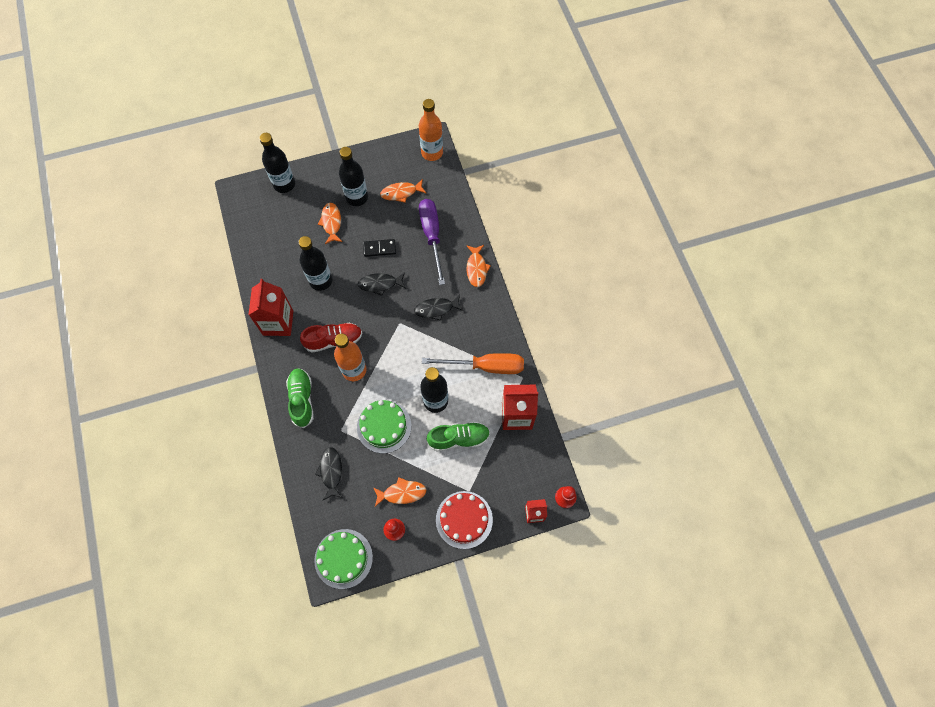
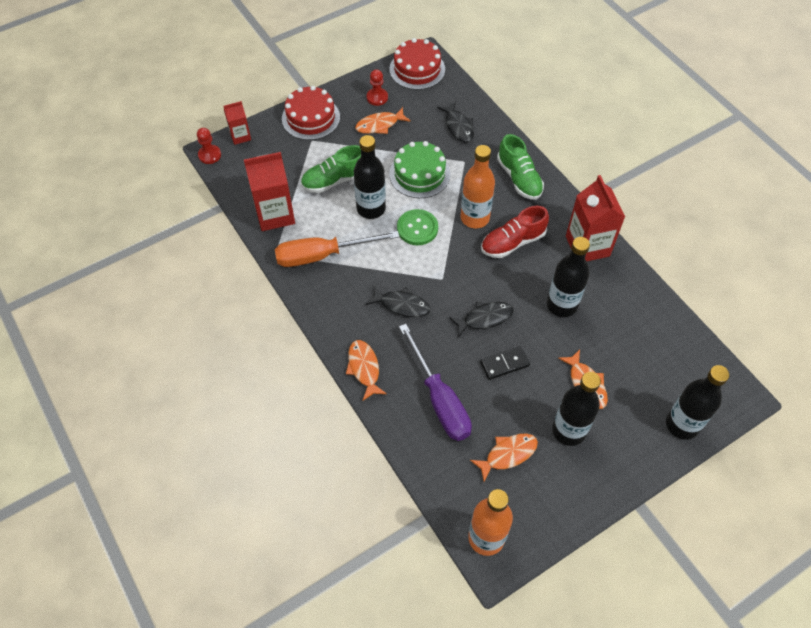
camera: 165 degrees right, 10 degrees down
green cake [314,529,373,589] -> red cake [389,38,445,90]
black fish [414,295,464,321] -> black fish turned 45 degrees clockwise [366,286,430,317]
none -> green button [397,209,438,245]

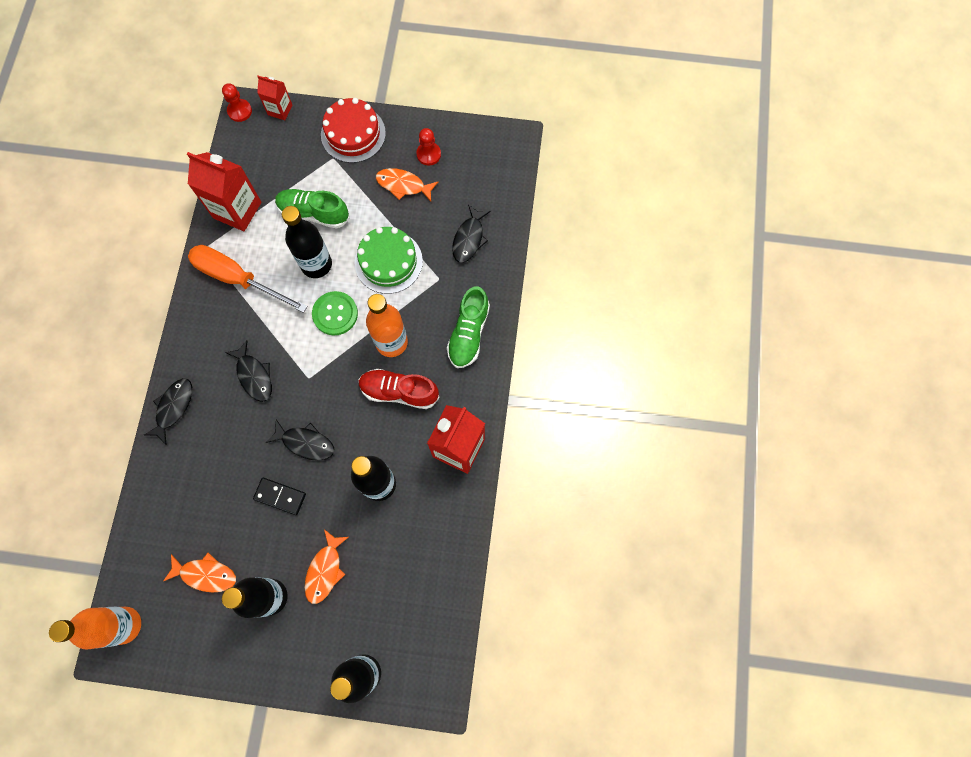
camera: 40 degrees right, 15 degrees up
orange fish [346,340,387,401] -> black fish [144,378,192,445]
red cake [389,38,445,90] -> none
purple screwdriver [399,324,472,441] -> none

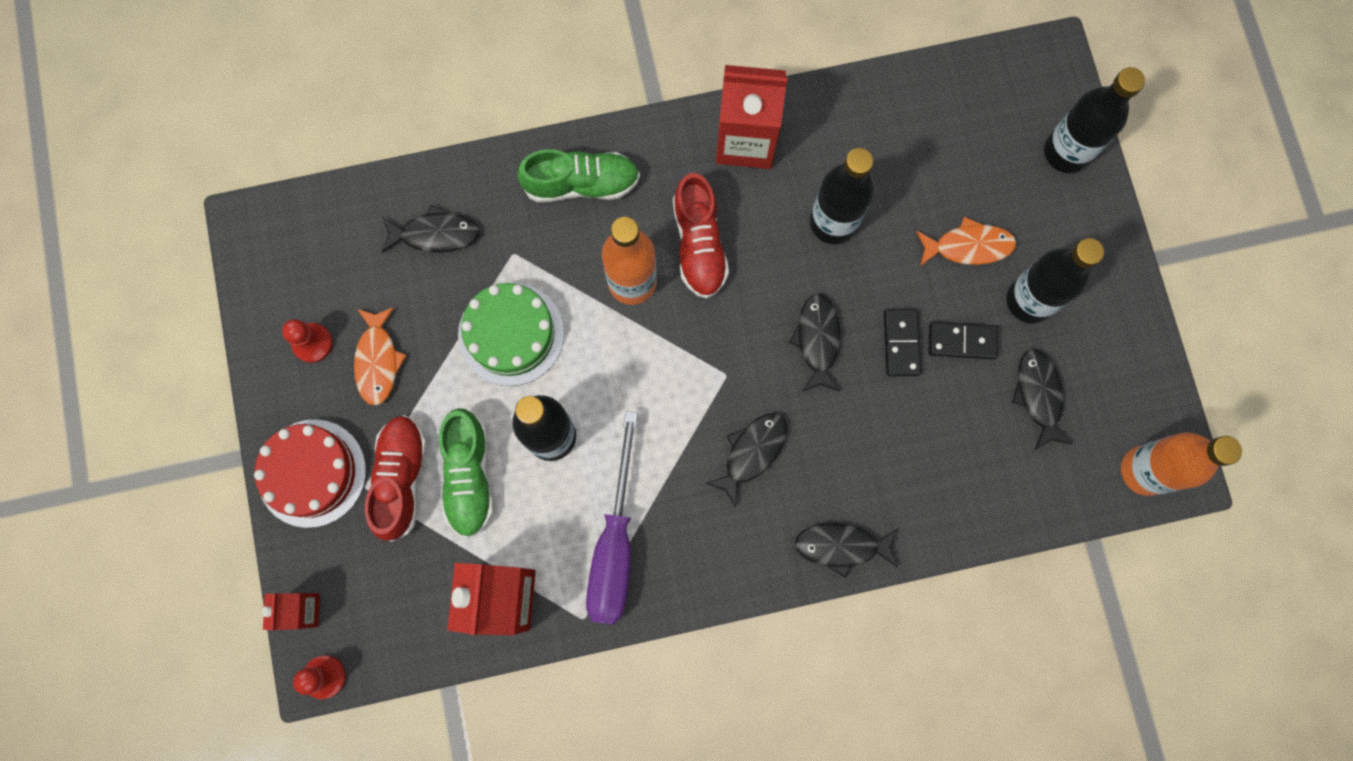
camera: 110 degrees left, 5 degrees up
orange fish [163,553,236,593] -> black fish [1012,349,1072,450]
orange screwdriver [188,245,308,313] -> purple screwdriver [586,412,638,624]
green button [312,291,358,336] -> none
none -> red shoe [365,415,427,542]
none -> black domino [929,322,998,359]

